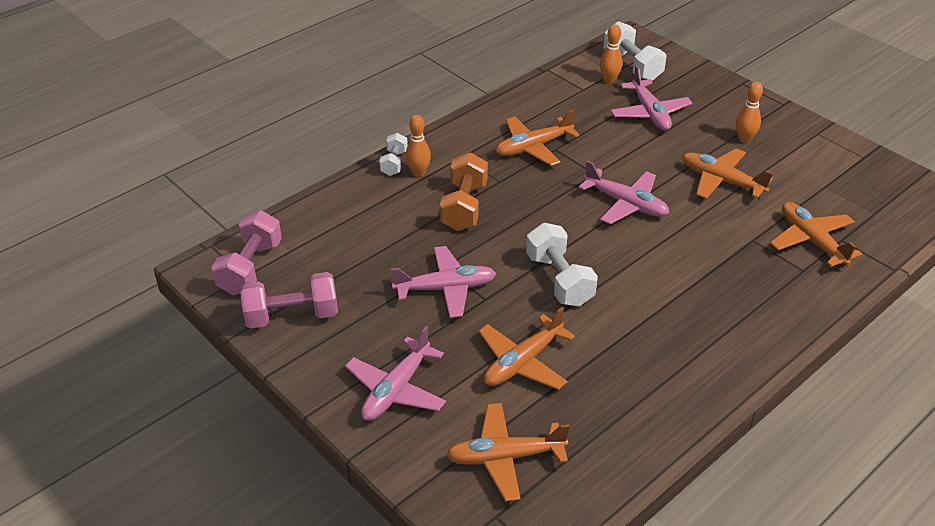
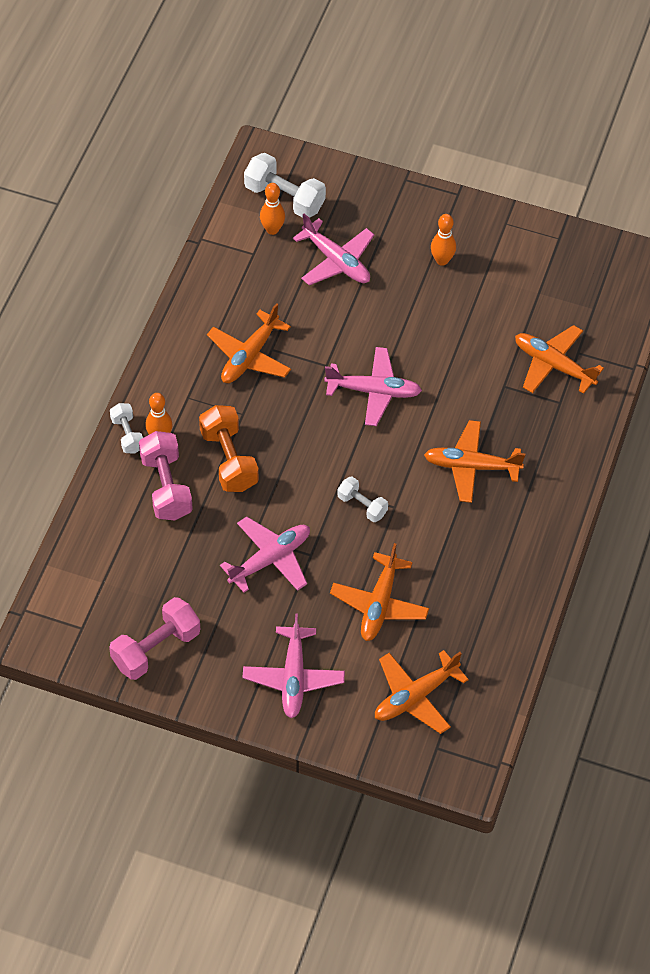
camera: 30 degrees left, 15 degrees up
pink dumbbell [211,210,282,295] -> pink dumbbell moved to [139,431,193,520]
white dumbbell [526,223,598,306] -> white dumbbell [337,477,388,522], size x0.59
orange plane [682,148,773,199] -> orange plane moved to [424,420,525,503]

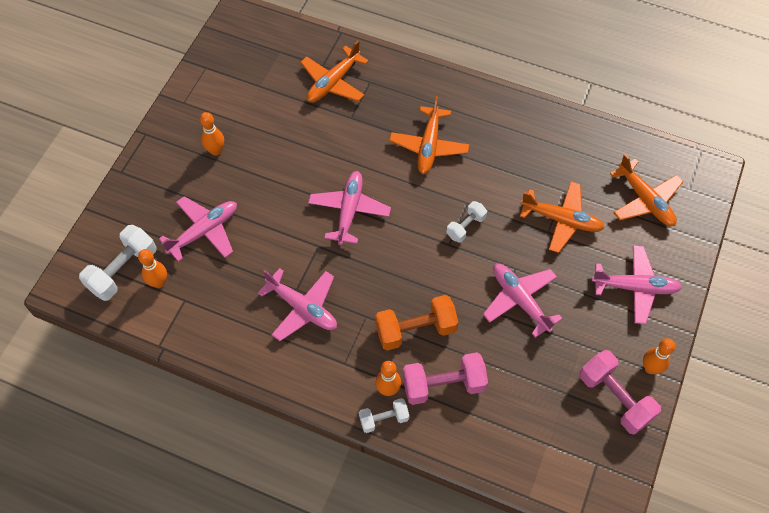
camera: 85 degrees left, 5 degrees up
orange plane [207,303,291,383] -> pink plane [258,268,337,341]
none -> orange bowling pin [643,338,675,374]

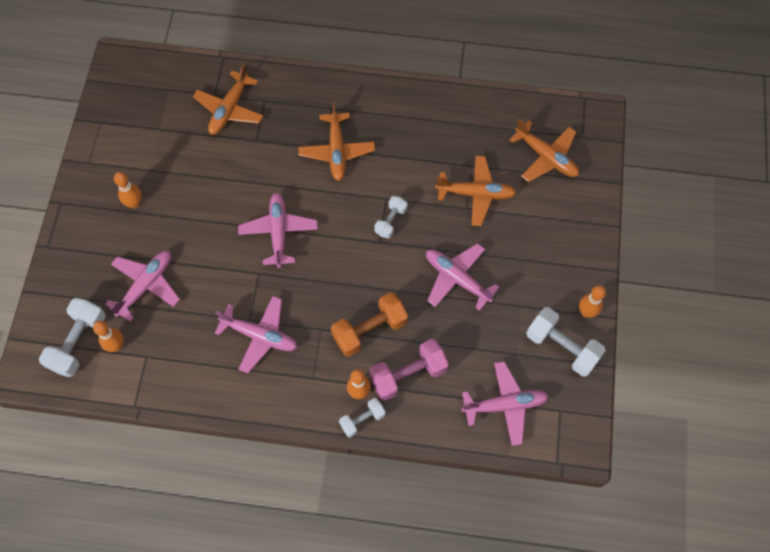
camera: 15 degrees left, 5 degrees up
pink dumbbell [579,350,661,435] -> white dumbbell [526,307,606,377]
pink plane [591,245,682,324] -> pink plane moved to [461,361,549,446]

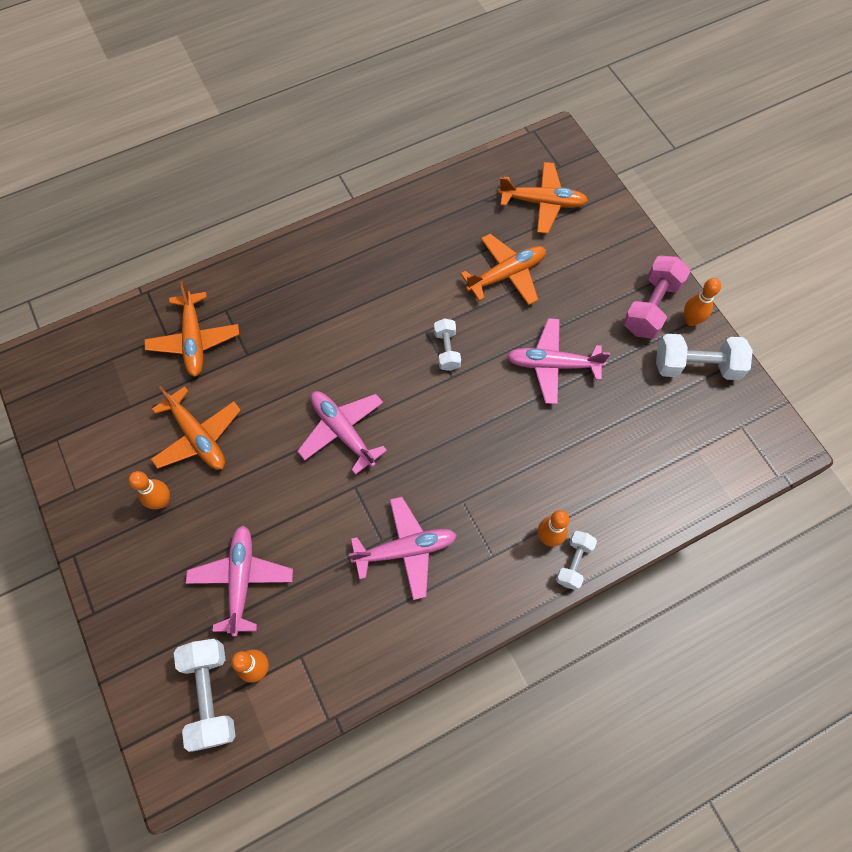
camera: 35 degrees left, 0 degrees up
orange plane [298,103,375,181] -> orange plane moved to [151,386,241,470]
orange dumbbell [331,292,408,357] -> none
pink dumbbell [369,339,449,401] -> pink dumbbell moved to [623,256,691,339]
pink plane [461,361,549,446] -> none

